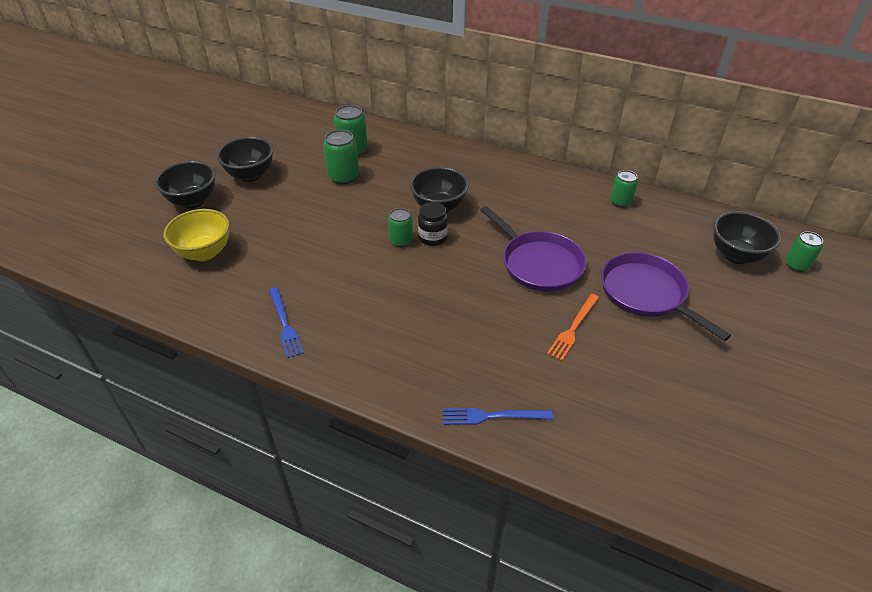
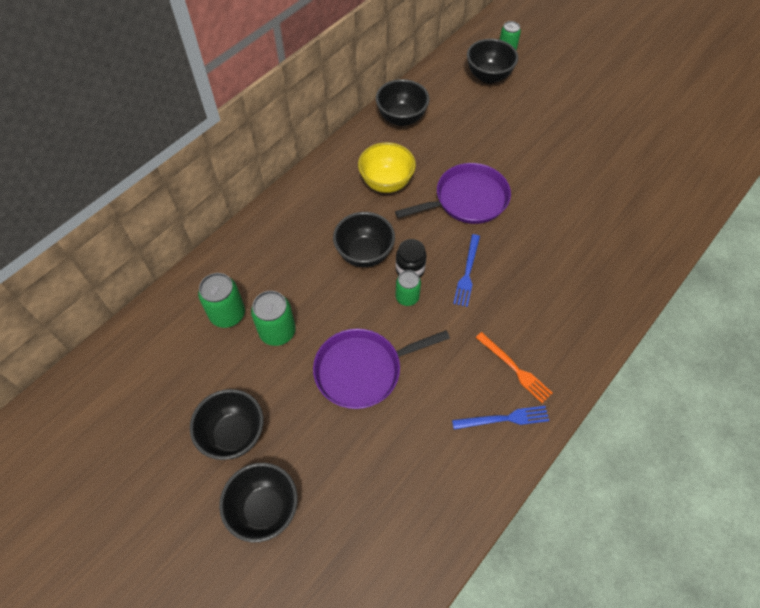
camera: 75 degrees left, 15 degrees up
yellow bowl [164,209,230,261] -> yellow bowl moved to [358,142,416,193]
blue fork [443,408,553,425] -> blue fork moved to [453,234,480,307]
orange fork [547,294,599,361] -> orange fork moved to [476,332,552,403]
purple pan [601,252,731,341] -> purple pan moved to [313,329,450,409]
green can [610,170,638,207] -> black bowl [376,79,430,126]

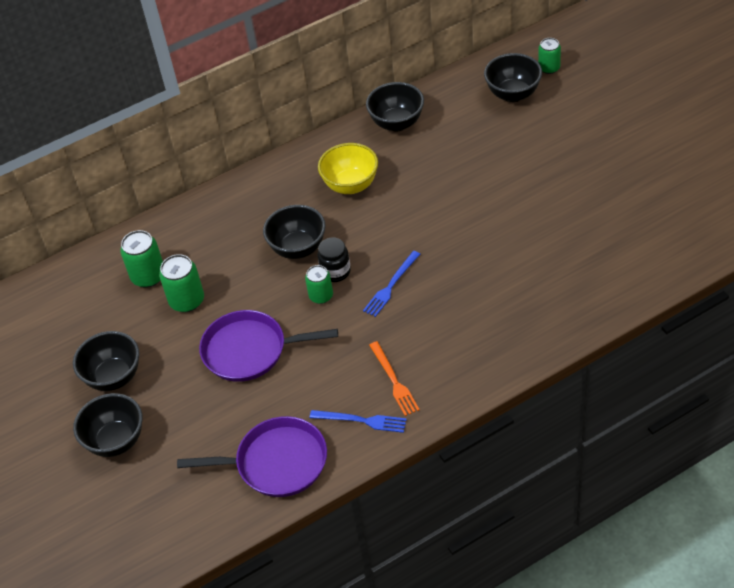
camera: 25 degrees right, 10 degrees down
purple pan [395,163,511,224] -> purple pan moved to [177,416,327,497]

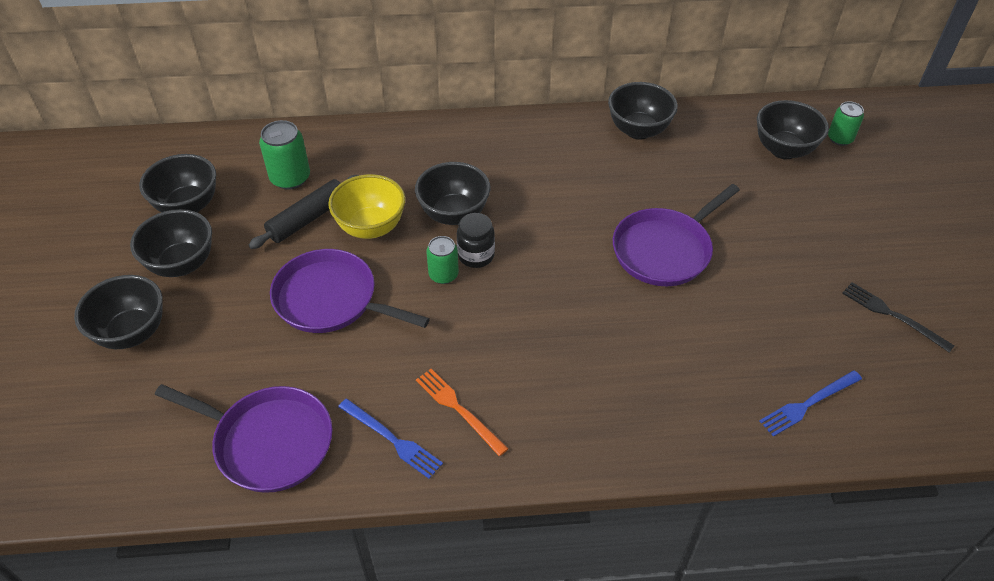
camera: 20 degrees right, 0 degrees up
green can [159,254,204,312] -> black rolling pin [249,175,359,249]
yellow bowl [318,143,378,194] -> yellow bowl moved to [328,174,405,239]
blue fork [363,251,420,317] -> blue fork moved to [760,370,862,437]
orange fork [369,341,420,416] -> orange fork turned 135 degrees clockwise [416,369,509,456]
none -> black bowl [139,154,216,213]
none -> purple pan [613,184,740,286]
none -> black fork [842,282,955,353]

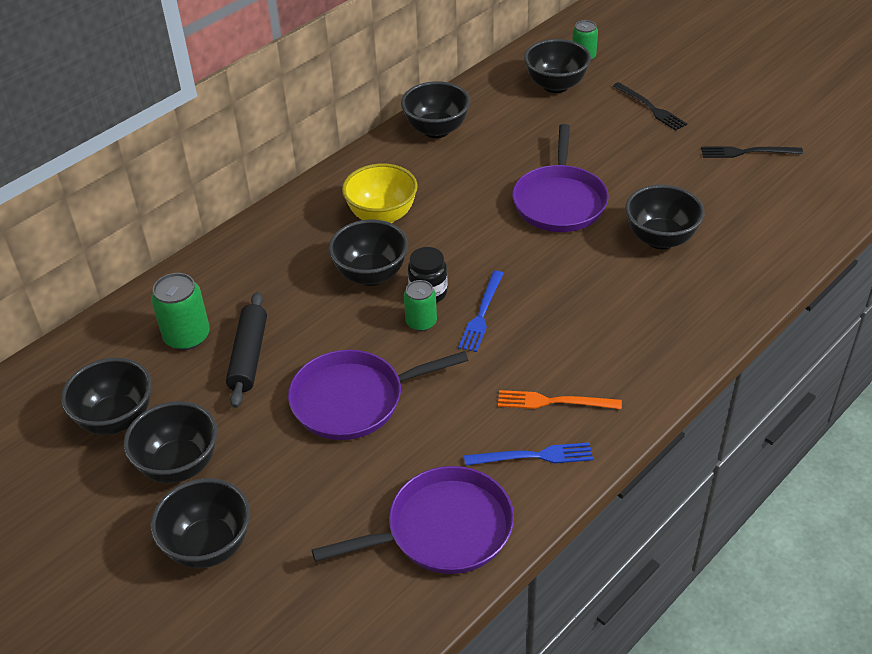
camera: 40 degrees left, 5 degrees down
yellow bowl [328,174,405,239] -> yellow bowl moved to [342,164,417,223]
blue fork [760,370,862,437] -> blue fork moved to [458,270,504,352]
none -> black fork [613,82,687,131]
none -> black bowl [625,185,705,249]

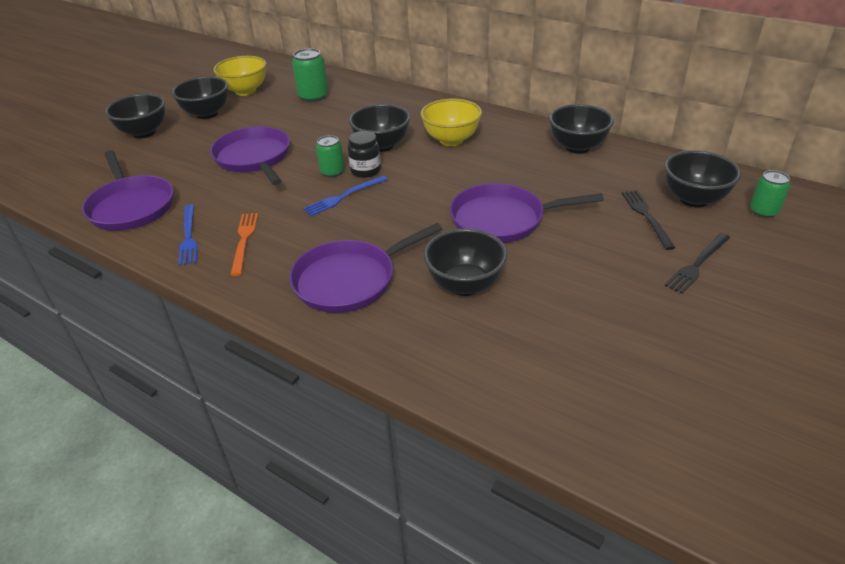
camera: 80 degrees right, 5 degrees down
black bowl [61,358,152,435] -> yellow bowl [213,56,266,96]
black rolling pin [226,292,267,408] -> none
blue fork [458,270,504,352] -> blue fork turned 45 degrees counterclockwise [303,175,388,216]
black fork [701,146,803,158] -> black fork moved to [622,190,675,250]
none -> purple pan [289,223,442,313]

